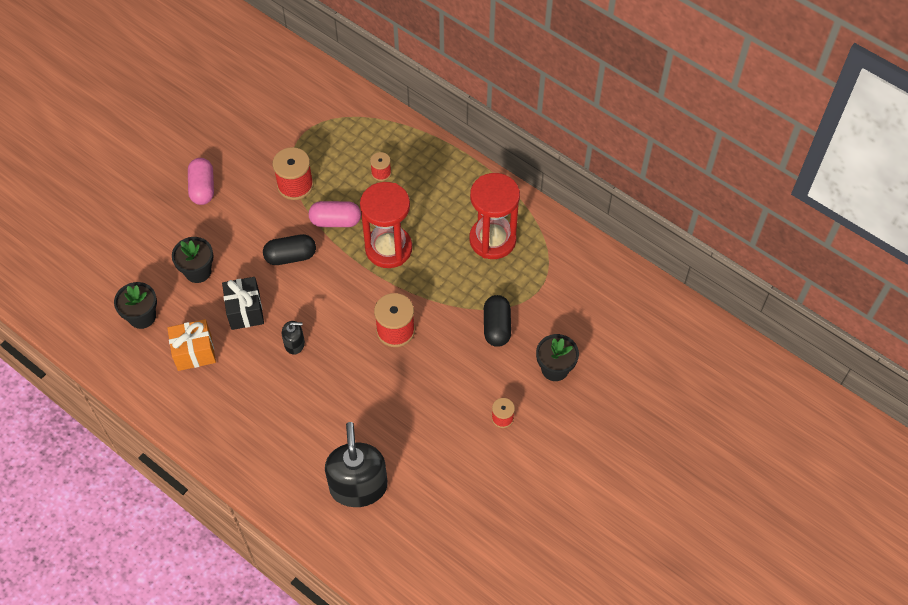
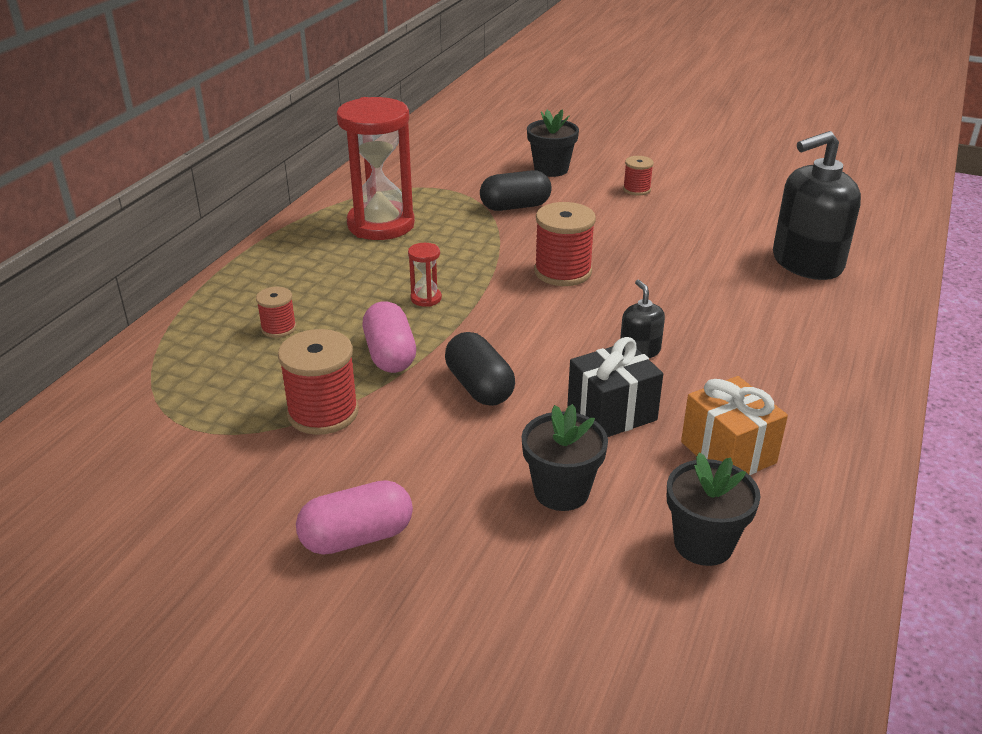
camera: 105 degrees left, 25 degrees down
red hourglass [360,182,412,268] -> red hourglass [408,243,442,307], size x0.41

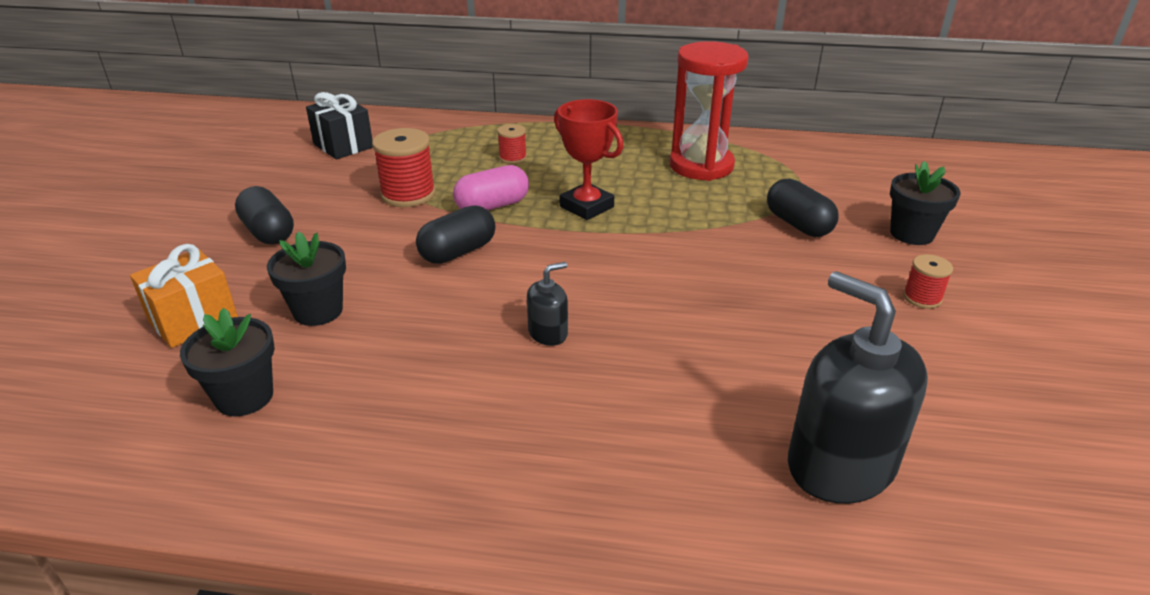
camera: 75 degrees right, 0 degrees up
pink capsule [296,480,413,555] -> black capsule [235,186,294,245]
red hourglass [408,243,442,307] -> red trophy [554,99,624,220]
red spool [534,202,596,286] -> none
black gift [567,337,663,437] -> black gift moved to [306,92,373,159]
orange gift [681,376,788,475] -> orange gift moved to [130,244,238,348]

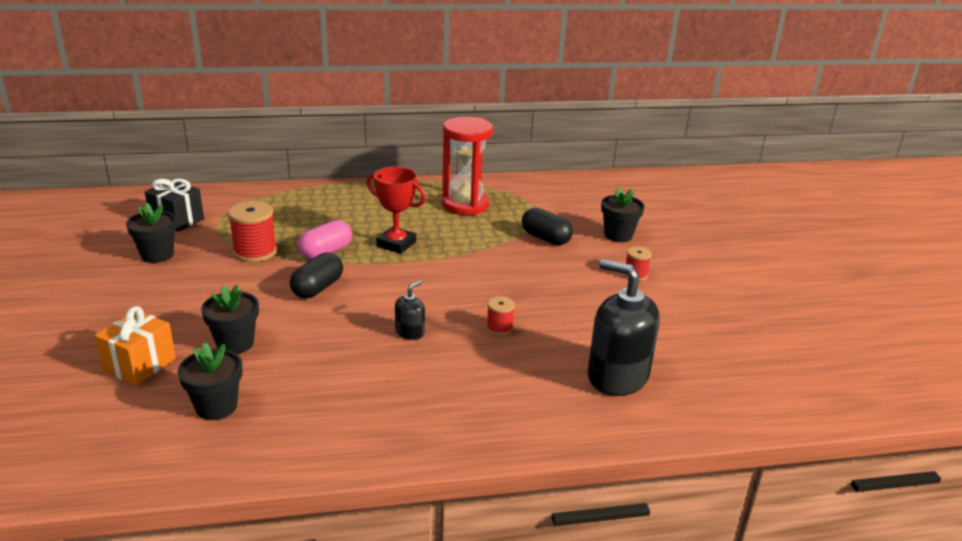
camera: 20 degrees left, 5 degrees down
black capsule [235,186,294,245] -> none
red spool [497,124,527,164] -> red spool moved to [486,296,515,336]
none -> black flower pot [126,203,177,263]

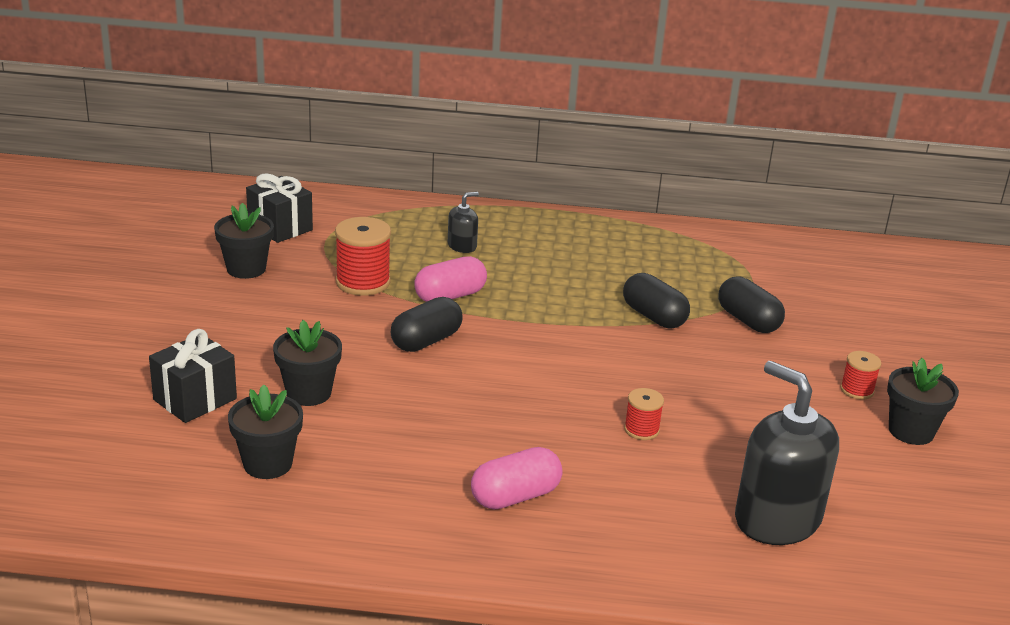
camera: 15 degrees right, 0 degrees up
orange gift [95,306,176,386] -> black gift [149,329,237,423]
red trophy [366,167,426,254] -> none
black soap dispenser [395,280,425,340] -> black soap dispenser moved to [448,192,479,253]
red hourglass [442,117,493,215] -> none
black flower pot [601,187,645,242] -> black flower pot moved to [887,358,959,445]
none -> pink capsule [471,447,562,510]
none -> black capsule [623,273,690,328]

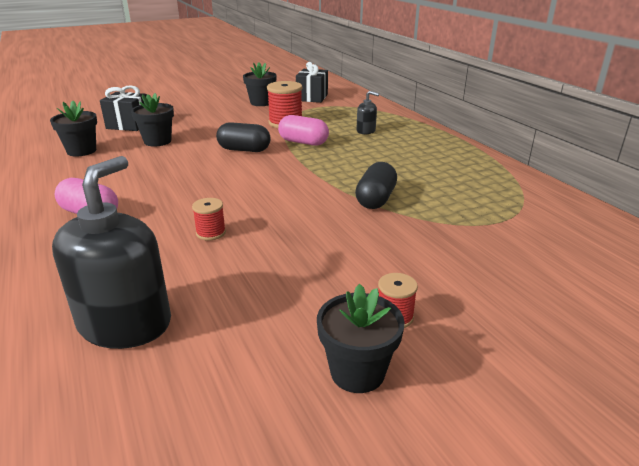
camera: 60 degrees right, 0 degrees up
black capsule [718,276,785,333] -> none

